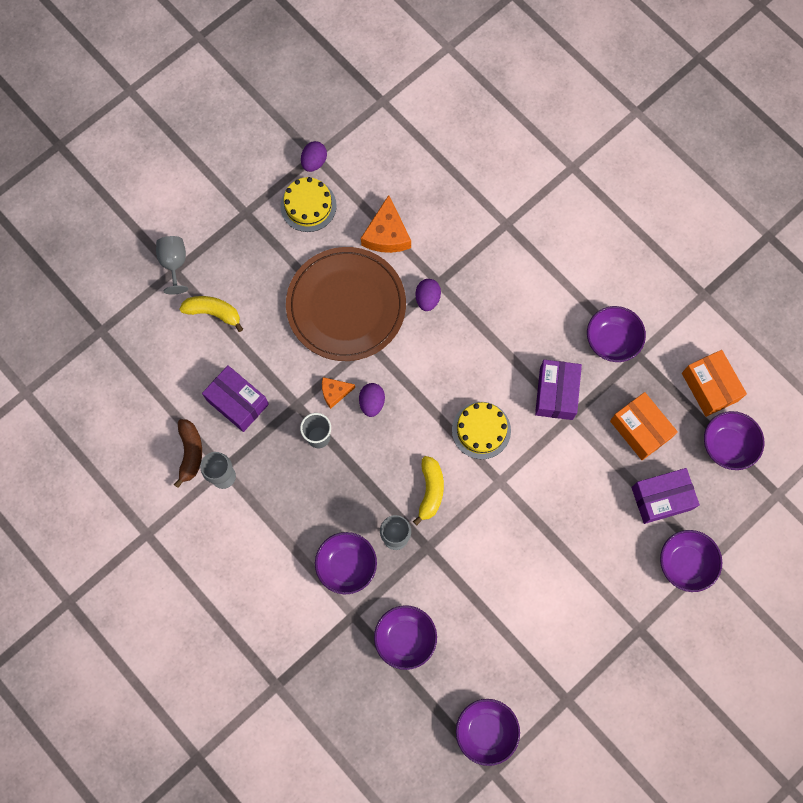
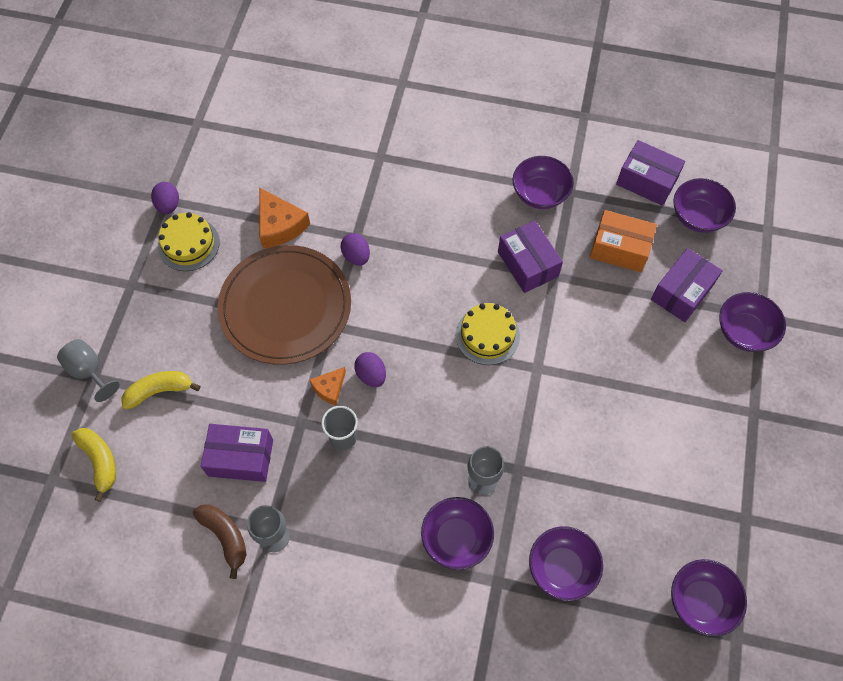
camera: 35 degrees left, 10 degrees down
yellow banana [413,456,444,525] -> yellow banana moved to [72,428,116,502]
orange box [682,350,747,417] -> purple box [616,140,685,206]

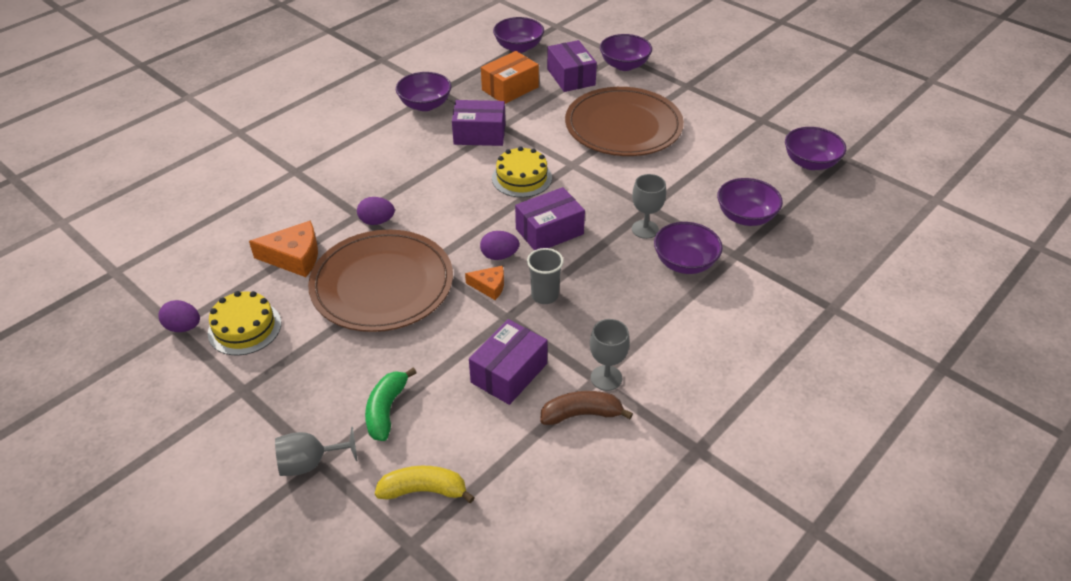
camera: 60 degrees left, 20 degrees down
yellow banana [121,371,200,410] -> green banana [365,368,417,441]
orange cheese [310,367,346,405] -> orange cheese turned 60 degrees counterclockwise [465,266,504,300]
purple box [616,140,685,206] -> purple box moved to [515,187,585,250]
none -> brown plate [565,87,684,156]

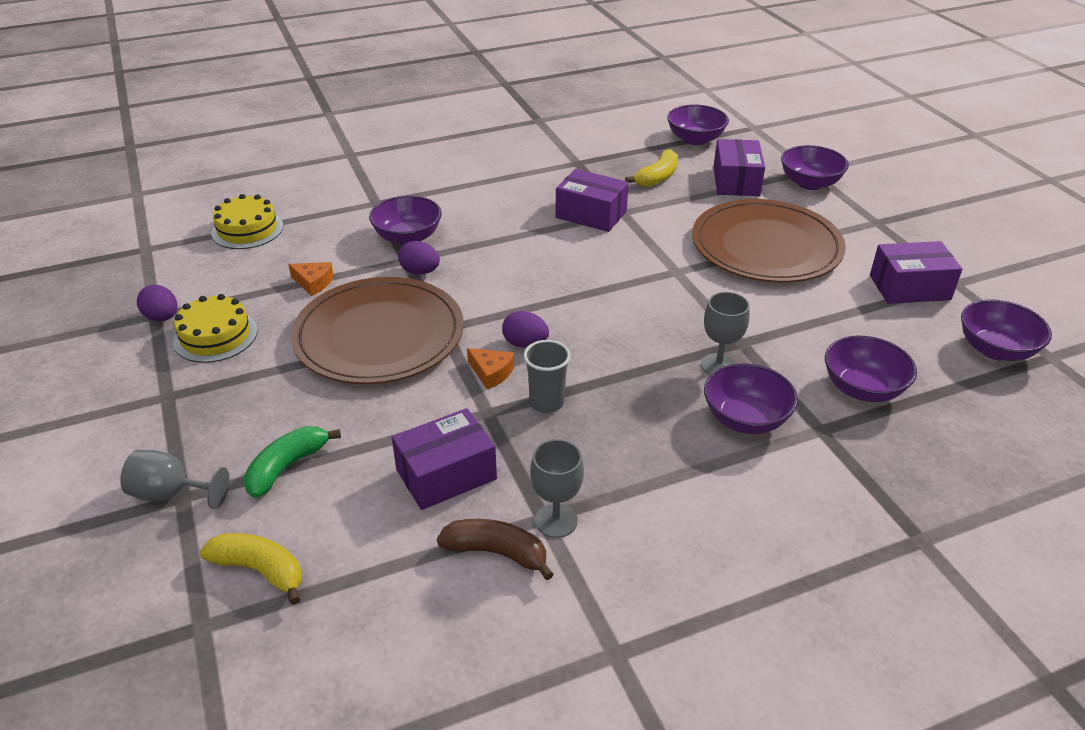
camera: 25 degrees right, 5 degrees down
orange cheese [249,220,318,277] -> orange cheese [288,262,334,296], size x0.59
purple bowl [396,72,451,111] -> purple bowl moved to [369,196,442,245]
orange box [481,51,539,104] -> yellow banana [625,149,678,187]
yellow cake [492,146,552,198] -> yellow cake moved to [211,194,283,249]
purple box [515,187,585,250] -> purple box moved to [870,241,962,304]

